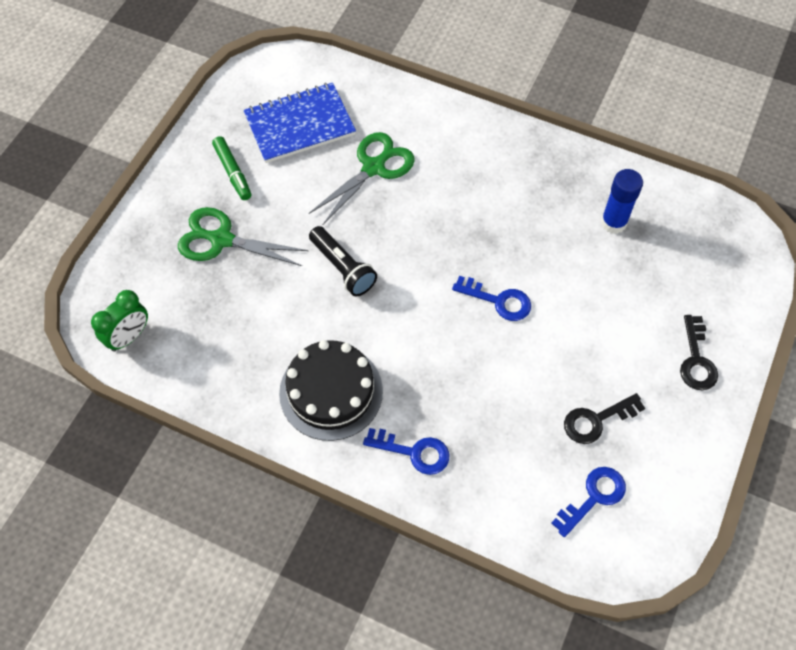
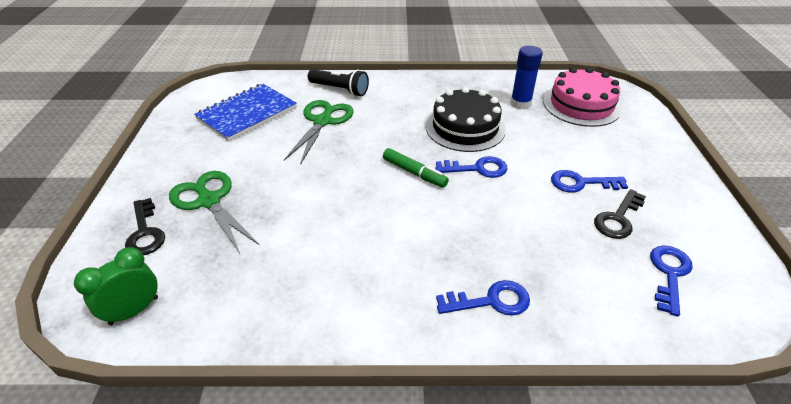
camera: 25 degrees left, 20 degrees down
green clock [91,290,148,352] -> green clock turned 150 degrees counterclockwise [74,247,158,326]
green scissors [178,207,308,266] -> green scissors turned 60 degrees clockwise [169,171,259,253]
green marker [212,136,251,200] -> green marker moved to [383,148,449,188]
black cake [279,340,383,441] -> black cake moved to [426,87,506,152]
black flashlight [309,226,377,296] -> black flashlight moved to [308,69,369,96]
black key [680,315,718,390] -> black key moved to [125,198,165,255]
none -> pink cake [543,67,621,127]
none -> blue key [551,170,628,193]

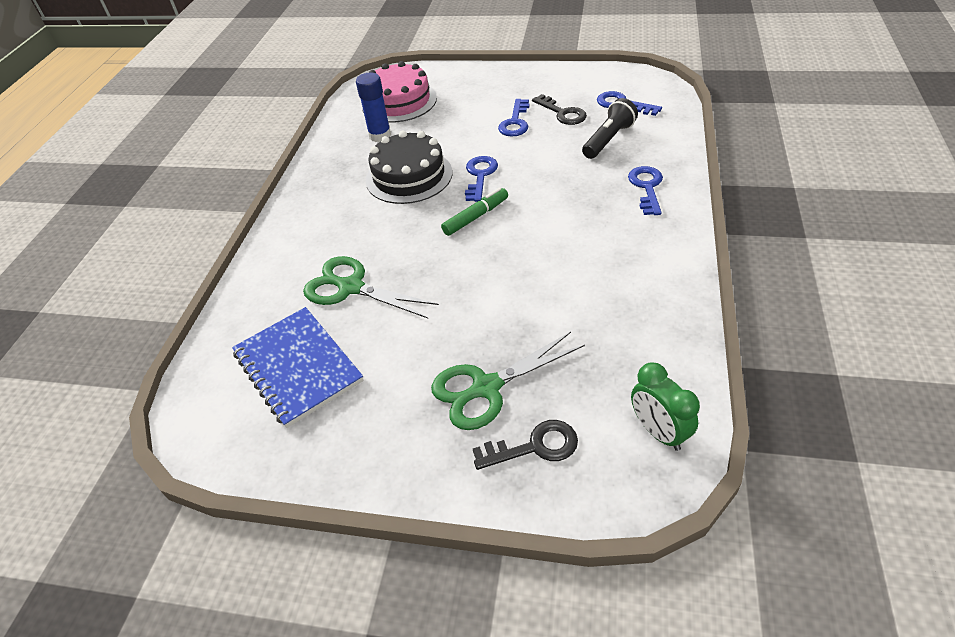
camera: 75 degrees left, 5 degrees up
black flashlight [308,69,369,96] -> black flashlight moved to [582,98,638,159]

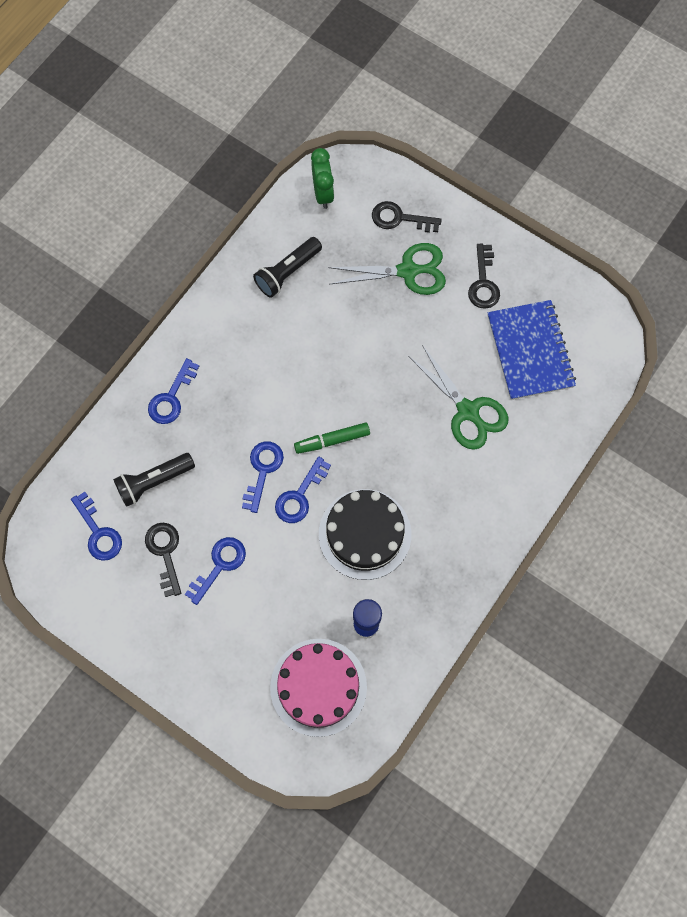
camera: 160 degrees left, 25 degrees up
none -> blue key [242,441,284,513]
none -> black flashlight [253,237,322,298]
none -> black key [468,244,500,309]

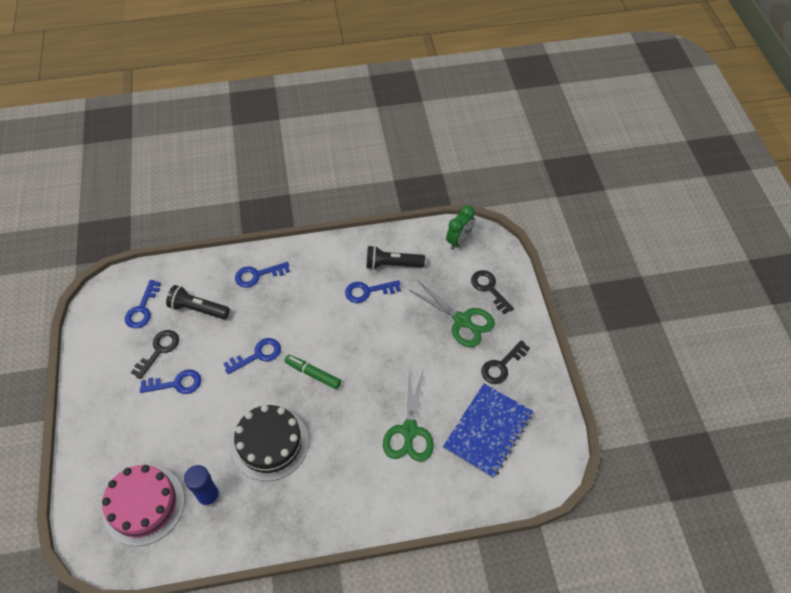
camera: 45 degrees right, 15 degrees down
blue key [275,456,331,523] -> blue key moved to [345,280,401,303]

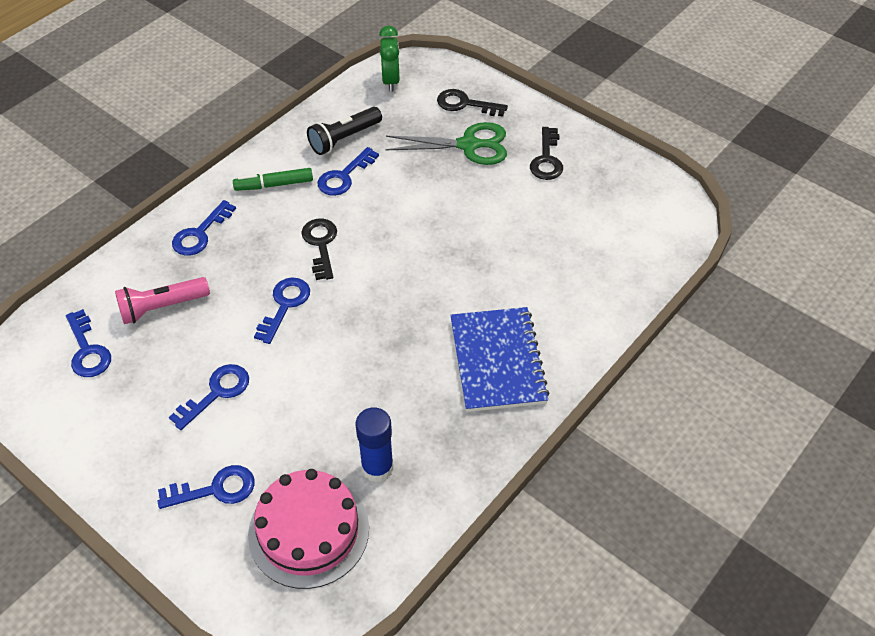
camera: 40 degrees left, 5 degrees down
black key [131,330,179,379] -> black key moved to [301,218,337,280]
black flashlight [166,285,230,319] -> pink flashlight [115,277,210,324]
black cake [231,405,309,481] -> none
green marker [284,355,341,389] -> green marker moved to [233,168,313,191]
green scissors [383,368,434,462] -> none
blue notebook [443,384,533,478] -> blue notebook moved to [450,307,550,412]
none -> blue key [158,465,255,509]

